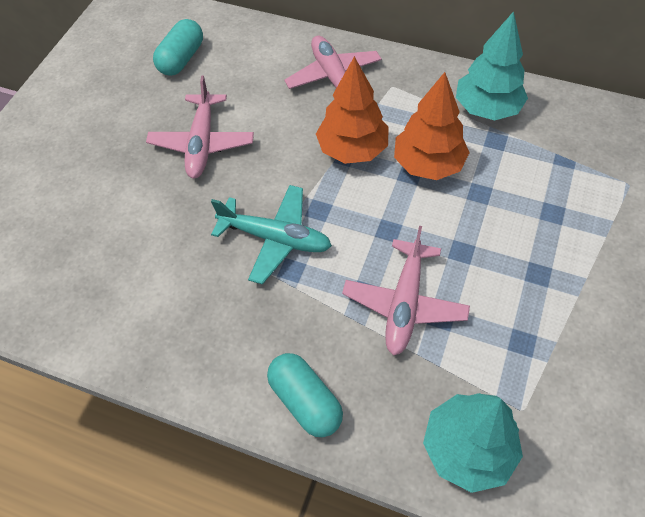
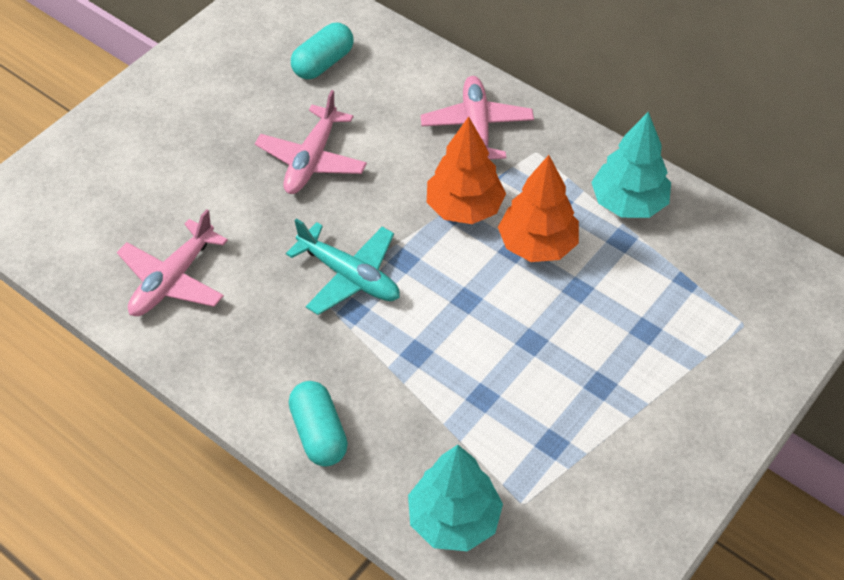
camera: 15 degrees right, 5 degrees down
pink plane [342,226,470,356] -> pink plane moved to [117,209,228,316]

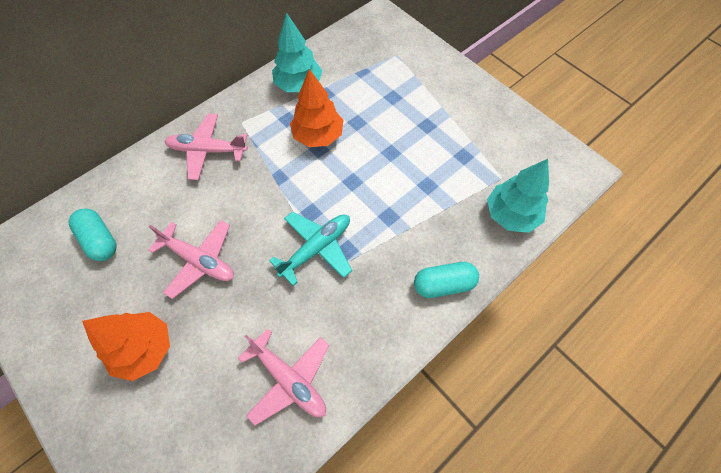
camera: 80 degrees left, 10 degrees up
orange tree [427,117,506,224] -> orange tree moved to [82,312,170,381]

